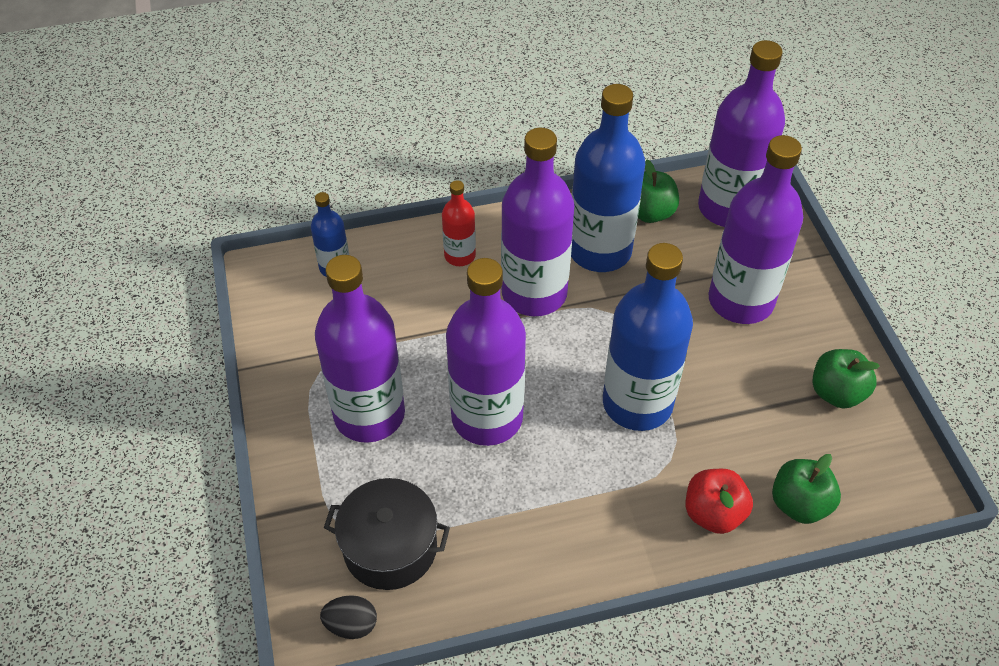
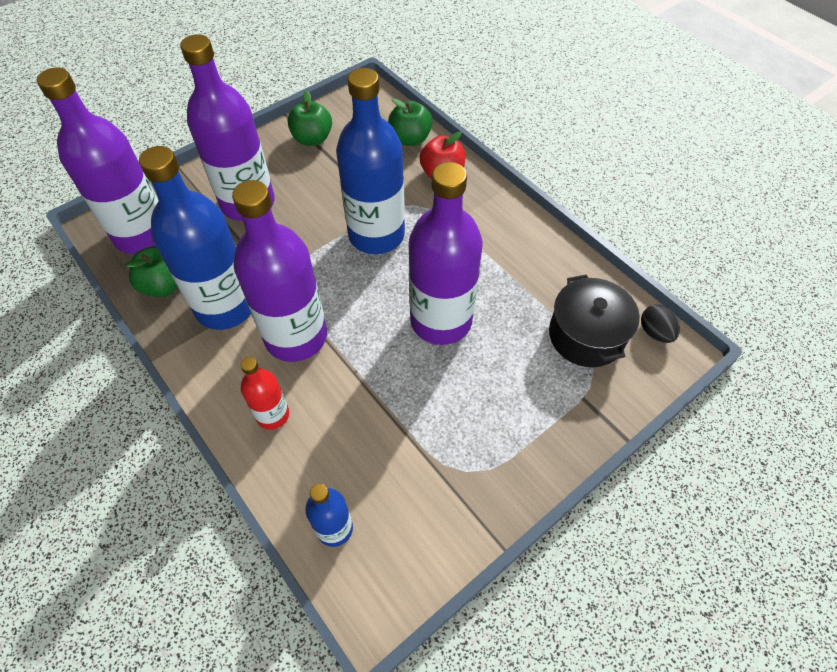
camera: 115 degrees left, 5 degrees up
purple bottle [315,255,405,443] -> none

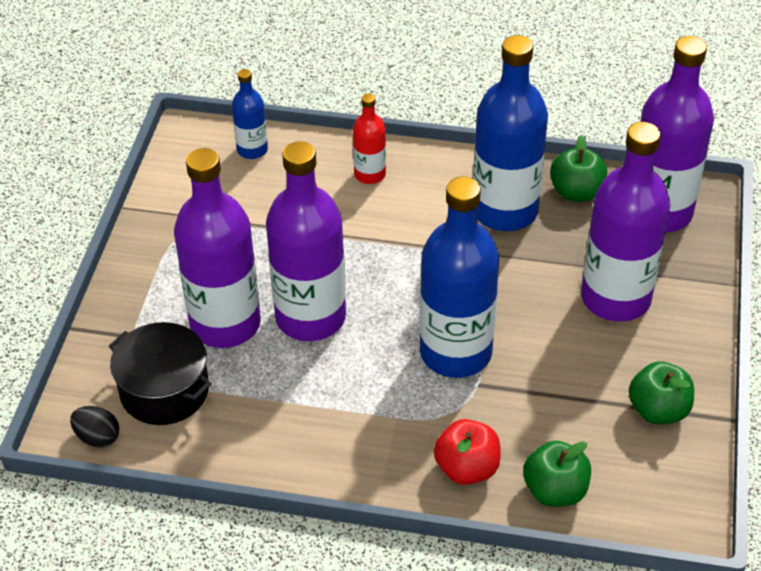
camera: 140 degrees right, 10 degrees down
purple bottle [232,180,327,362] -> purple bottle moved to [174,148,261,348]

